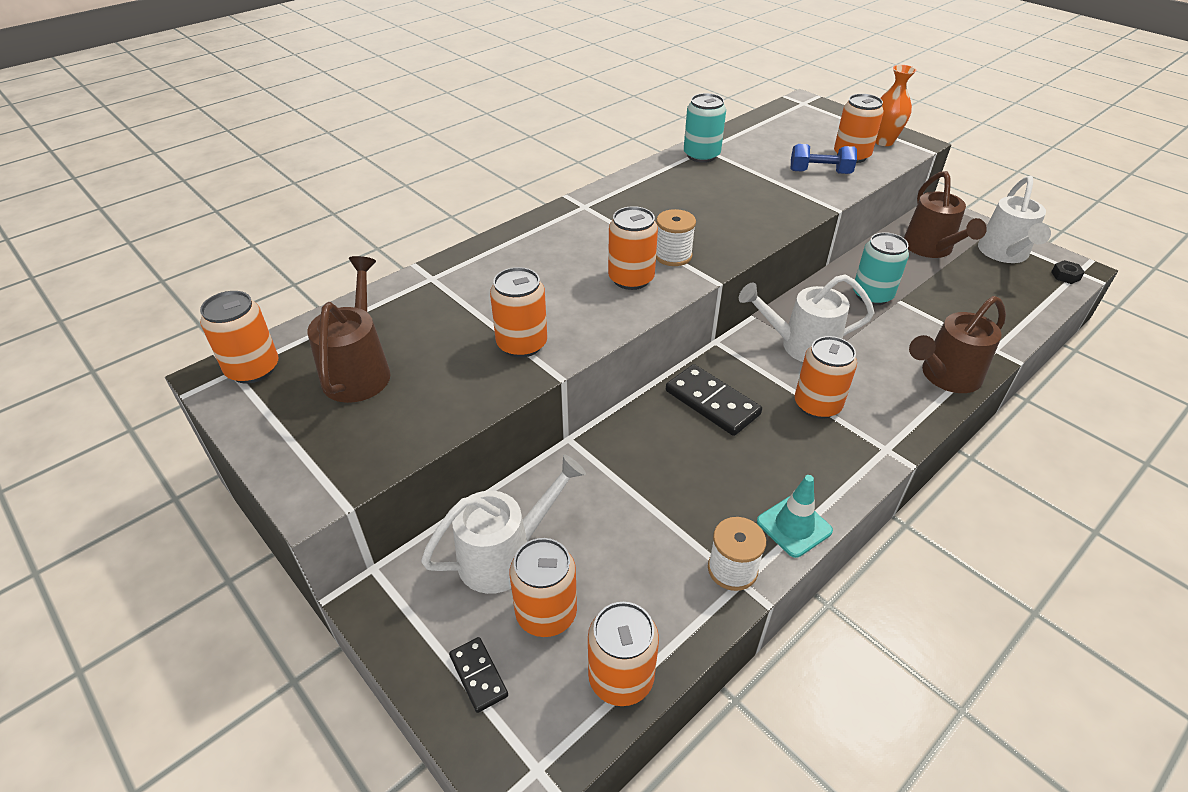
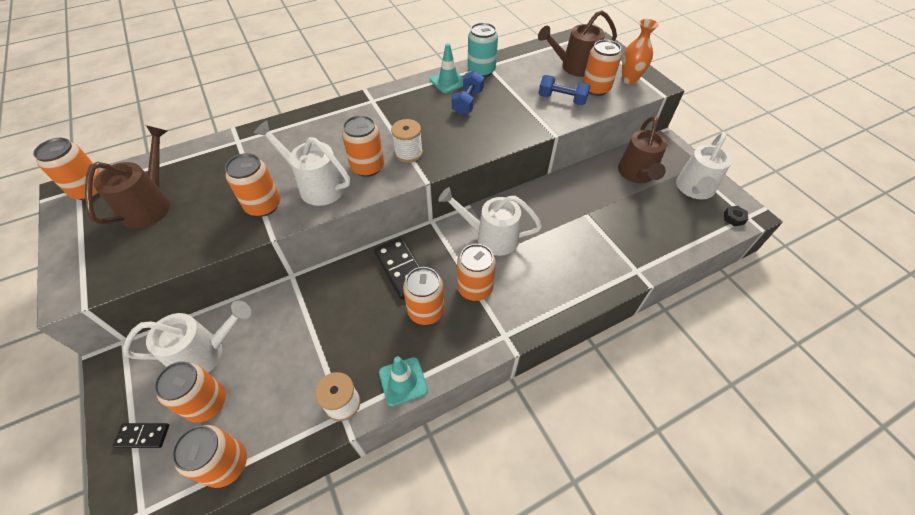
camera: 15 degrees right, 10 degrees up
black domino [449,637,508,713] -> black domino turned 75 degrees counterclockwise [113,423,169,448]
turquoise can [853,232,909,305] -> none
brown watering can [909,296,1006,393] -> brown watering can moved to [538,10,617,77]
none -> white watering can [254,120,350,206]
none -> orange can [403,267,444,325]
none -> turquoise traffic cone [430,43,463,93]
none -> blue dumbbell [452,71,484,115]

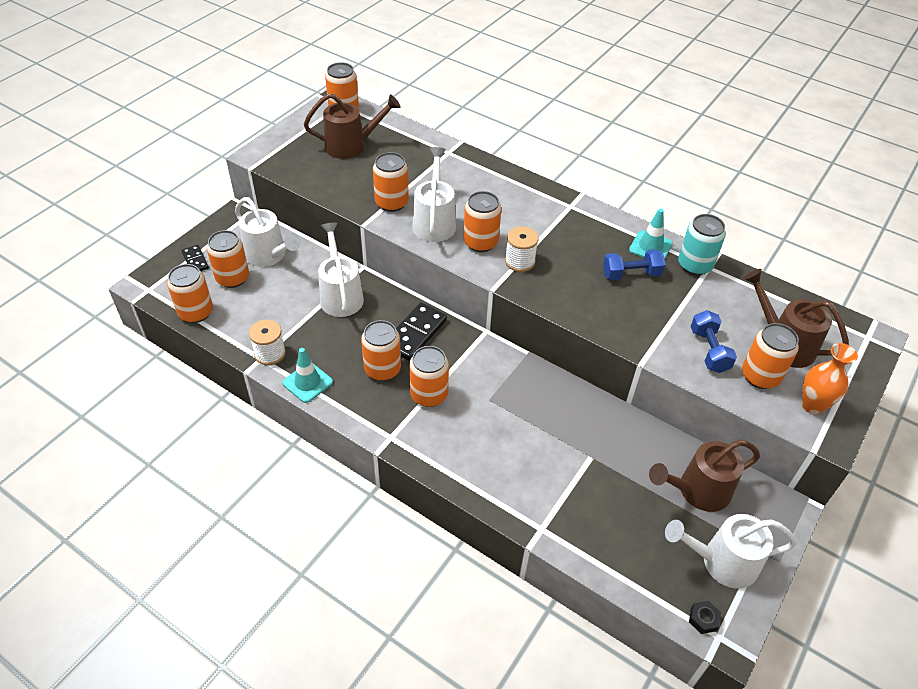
camera: 60 degrees right, 5 degrees down
white watering can [438,187,542,256] -> white watering can moved to [318,222,364,317]

